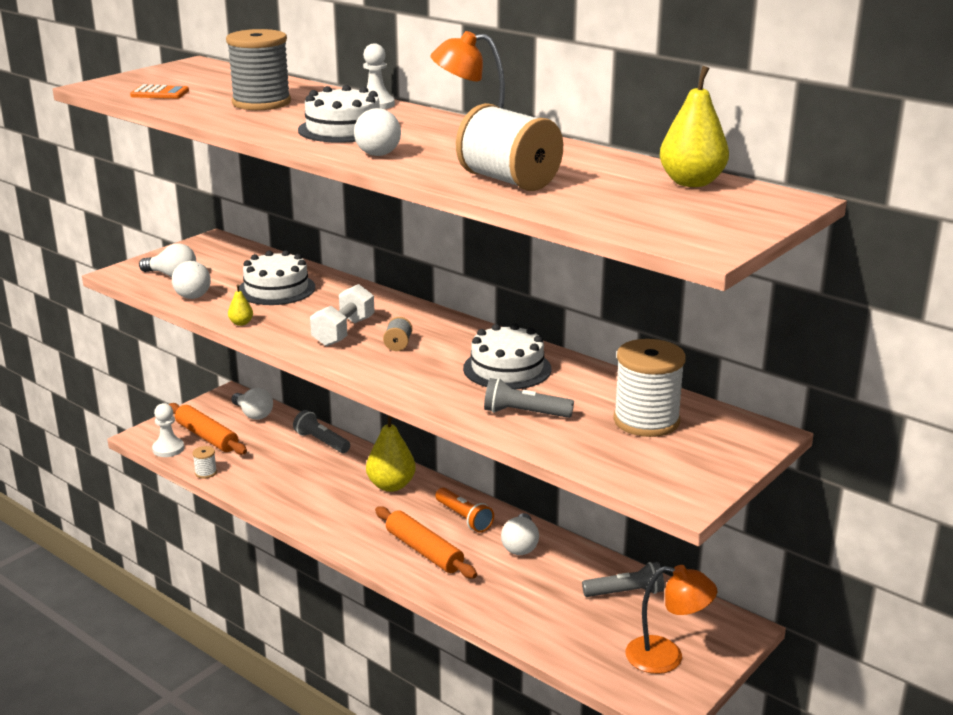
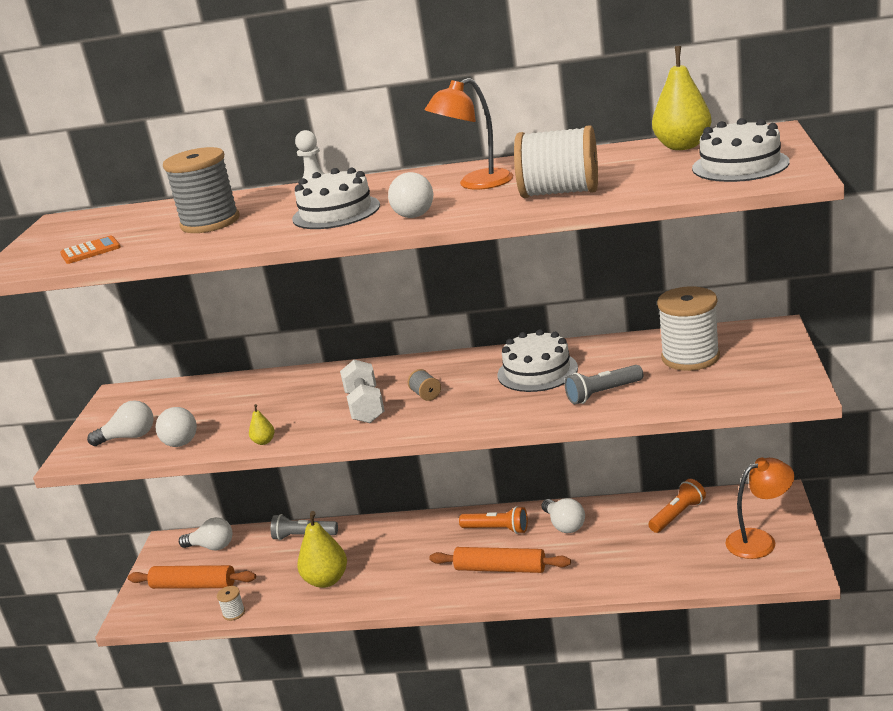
camera: 30 degrees left, 0 degrees up
white pawn [152,403,184,457] -> none
white cake [239,250,315,305] -> white cake moved to [692,118,790,182]
yellow pear [366,415,416,492] -> yellow pear moved to [297,511,347,588]
grey flashlight [582,562,664,597] -> orange flashlight [648,479,706,533]

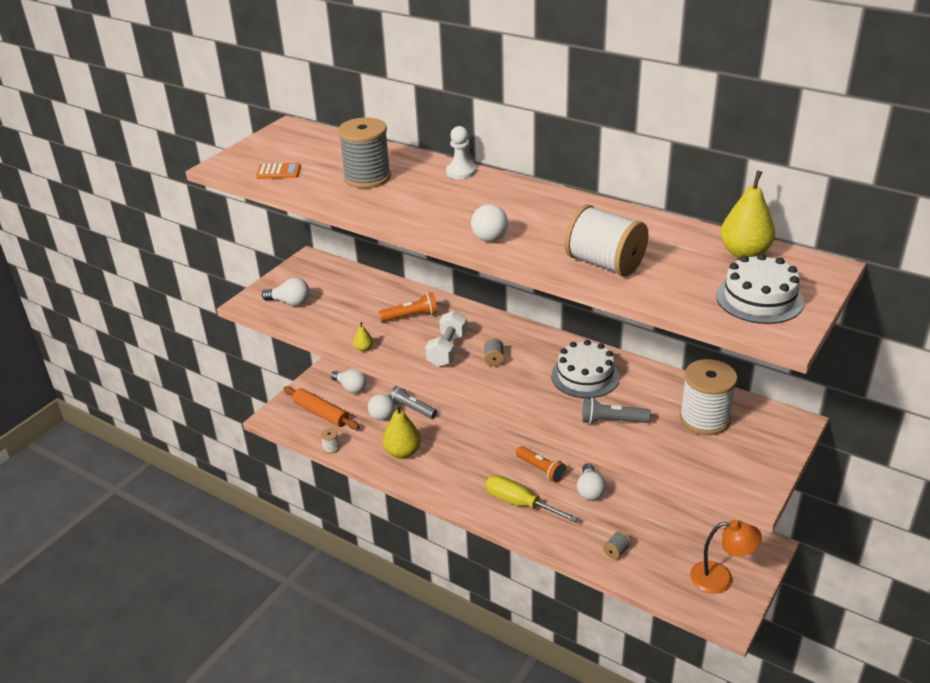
camera: 25 degrees right, 10 degrees up
white ball [156,407,197,447] -> white ball moved to [368,394,395,421]
white cake [292,167,380,229] -> none
orange lamp [425,78,513,190] -> none
orange rolling pin [429,547,571,573] -> yellow screwdriver [486,475,578,522]
orange flashlight [648,479,706,533] -> orange flashlight moved to [379,292,438,322]
none -> grey spool [603,531,631,560]

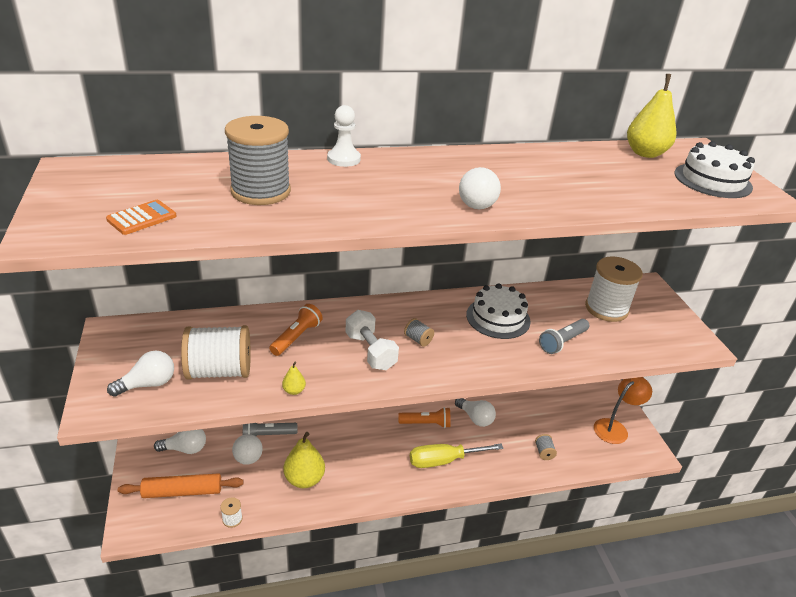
camera: 50 degrees left, 0 degrees up
white spool [564,204,649,277] -> white spool moved to [181,325,251,380]

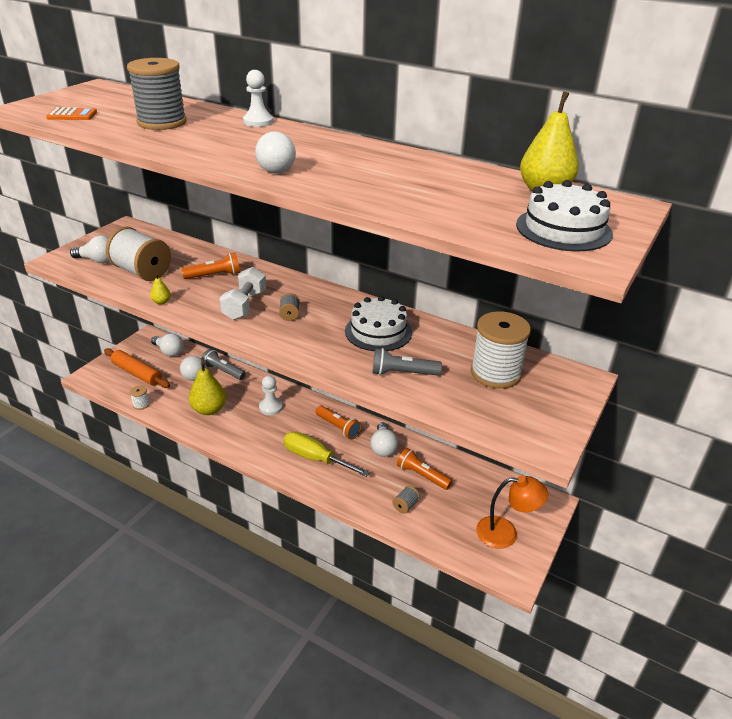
camera: 45 degrees right, 0 degrees up
none -> white pawn [259,375,283,415]
none -> orange flashlight [397,448,452,490]

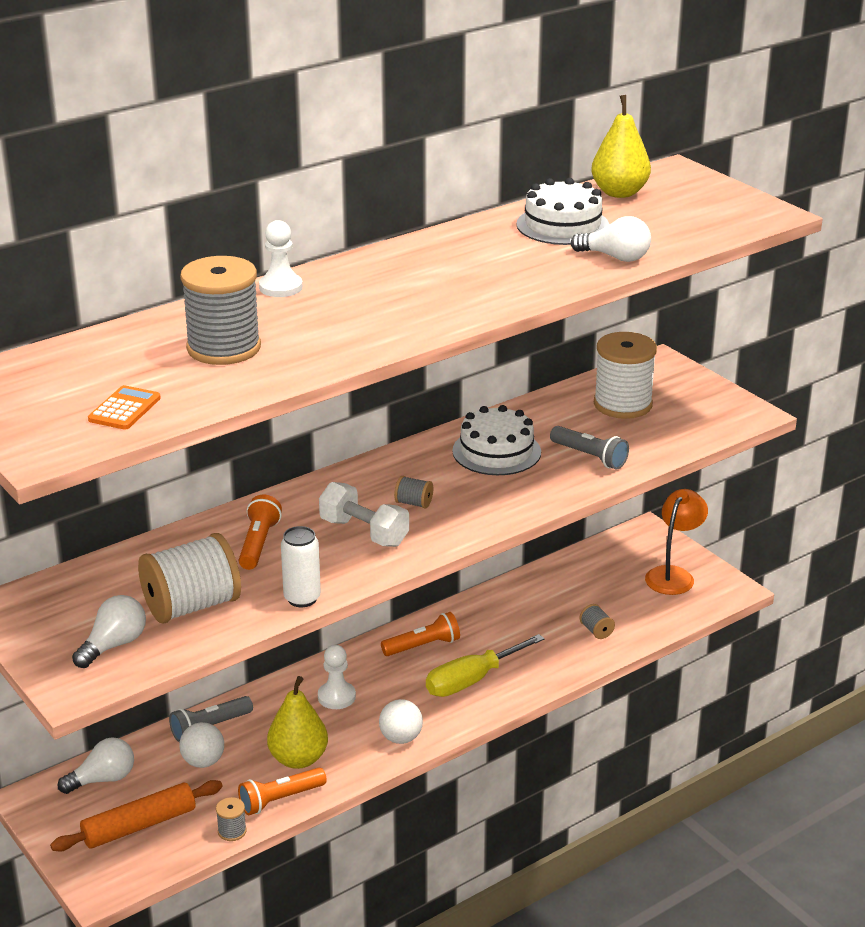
camera: 65 degrees left, 5 degrees down
white spool [130,386,150,410] -> grey spool [216,797,247,841]
yellow pear [150,273,171,305] -> white can [281,526,321,607]
white ball [255,131,296,173] -> white ball moved to [379,699,423,744]
white light bulb [370,422,398,457] -> white light bulb moved to [571,216,651,262]
grey flashlight [373,348,442,376] -> grey flashlight turned 75 degrees counterclockwise [550,426,629,470]
orange flashlight [397,448,452,490] -> orange flashlight moved to [238,768,327,815]
white cake [516,180,613,251] -> white cake moved to [516,178,609,245]

